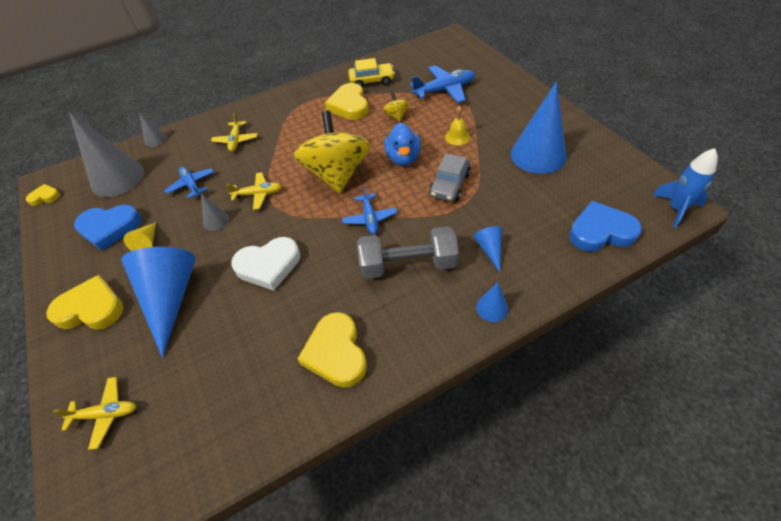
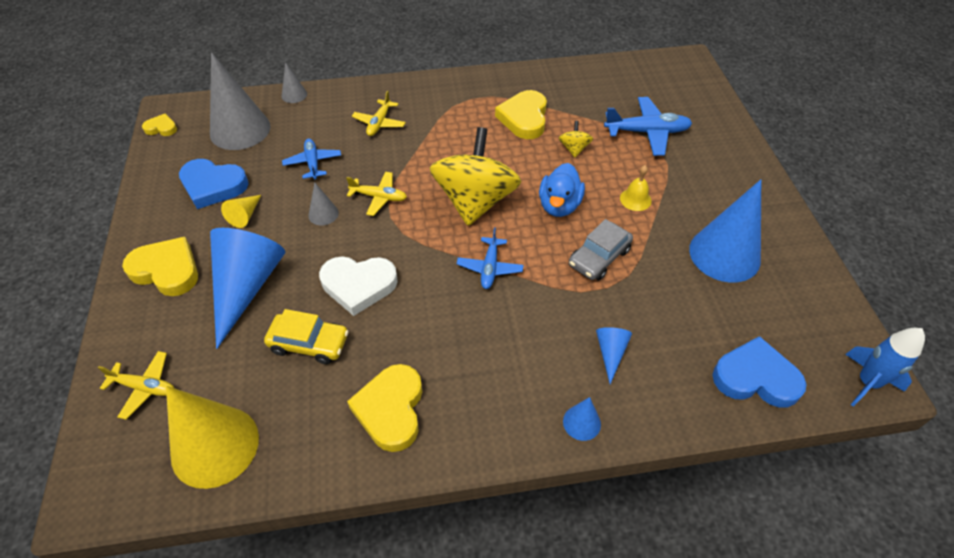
camera: 15 degrees right, 0 degrees up
yellow car [348,58,395,87] -> yellow car moved to [264,309,349,364]
grey dumbbell [357,226,459,279] -> none
none -> yellow cone [166,386,259,489]

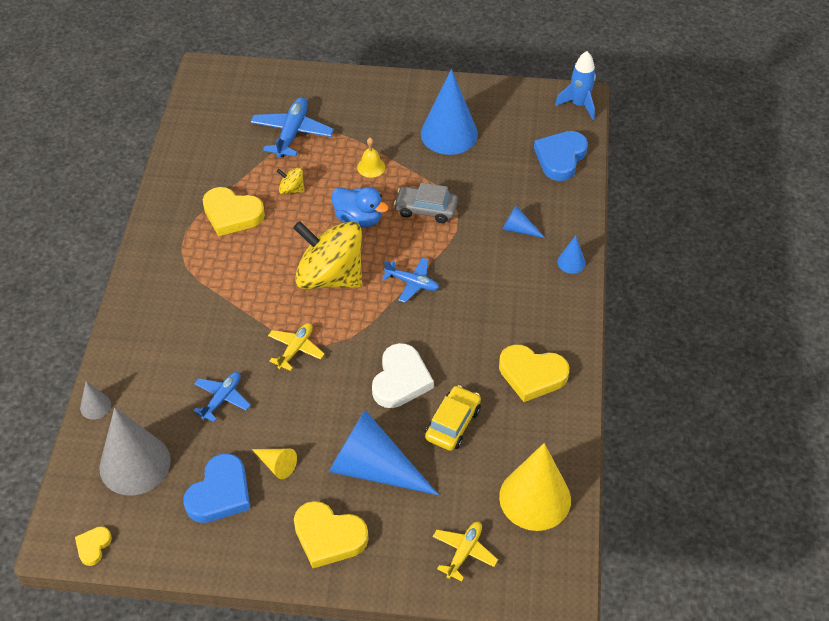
camera: 75 degrees left, 0 degrees up
yellow heart [122,237,198,296] -> yellow heart turned 105 degrees counterclockwise [294,501,369,568]
blue plane [282,138,341,179] -> blue plane turned 120 degrees clockwise [193,372,250,422]
grey cone [308,182,339,226] -> none
yellow plane [352,91,406,136] -> none
grey car [569,219,633,281] -> grey car turned 135 degrees clockwise [394,183,458,223]

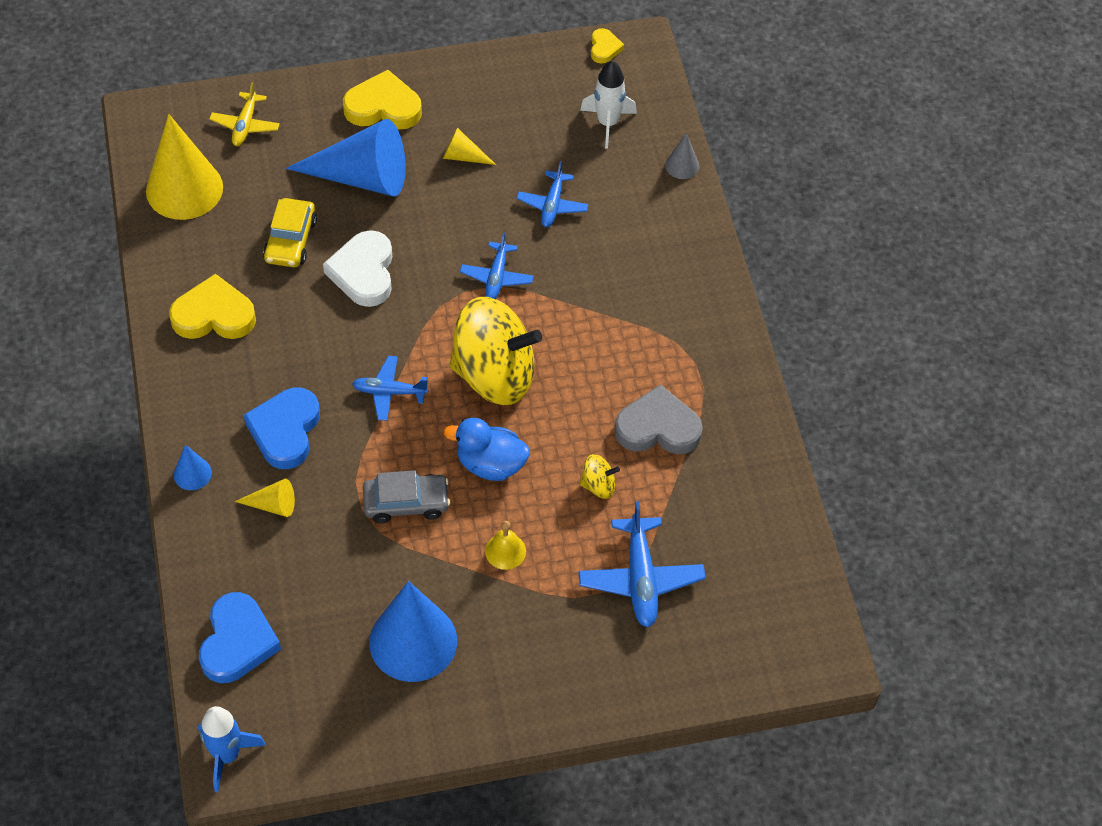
camera: 160 degrees right, 5 degrees up
grey cone [99,407,171,495] -> white rocket [580,60,637,149]
blue heart [183,453,250,523] -> blue heart moved to [244,388,320,469]
yellow heart [203,187,265,236] -> grey heart [614,384,703,454]
yellow plane [268,323,325,371] -> blue plane [460,232,534,299]
blue cone [502,206,545,238] -> yellow cone [234,479,295,517]

